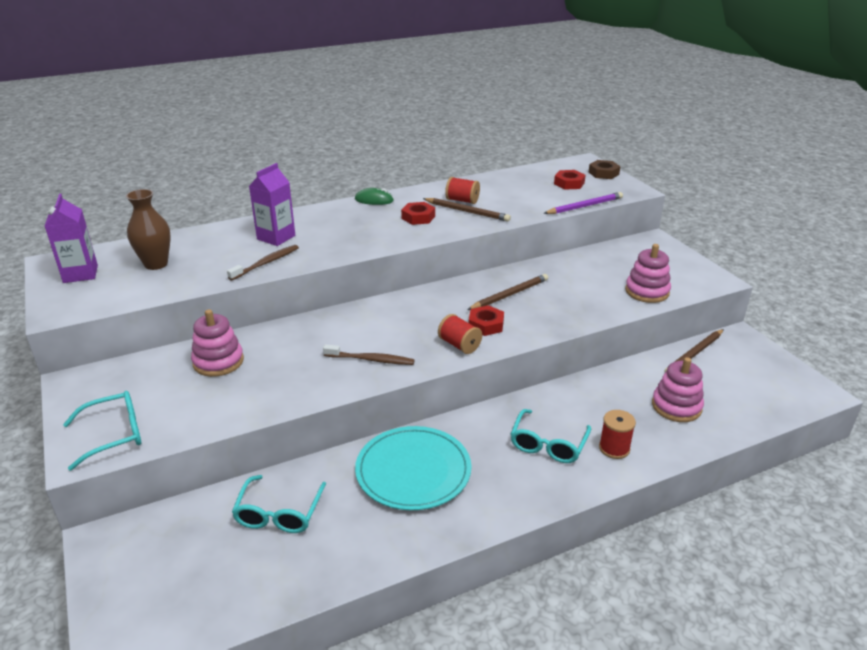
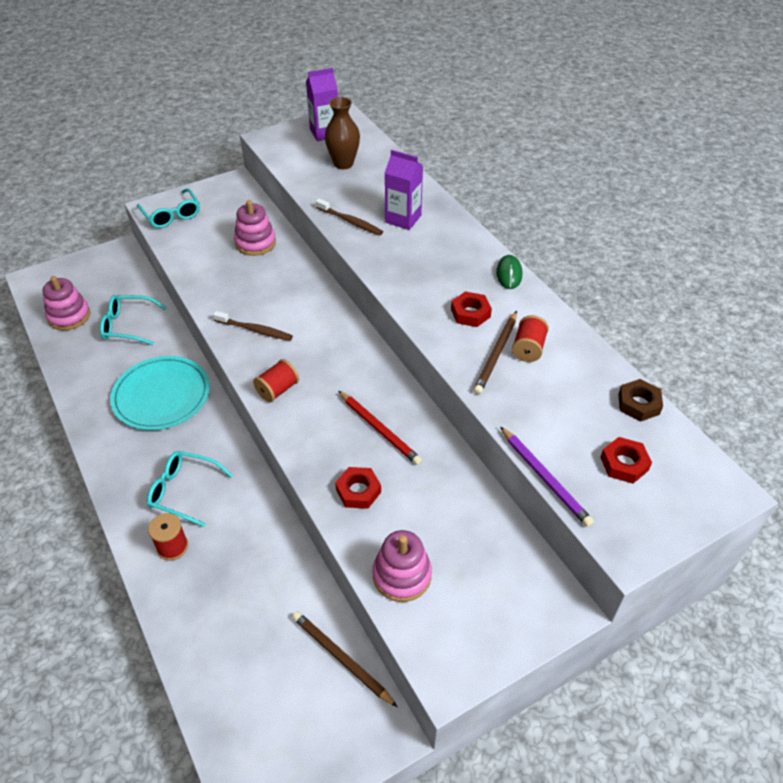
camera: 85 degrees right, 15 degrees up
brown toothbrush [323,344,415,365] -> brown toothbrush turned 75 degrees counterclockwise [213,311,293,341]
brown pencil [467,274,548,310] -> red pencil [338,391,422,465]
red nut [469,305,504,336] -> red nut moved to [335,467,381,509]
brown nut [589,160,620,179] -> brown nut moved to [618,379,663,422]
pink stacking toy [652,357,704,422] -> pink stacking toy moved to [43,276,90,331]

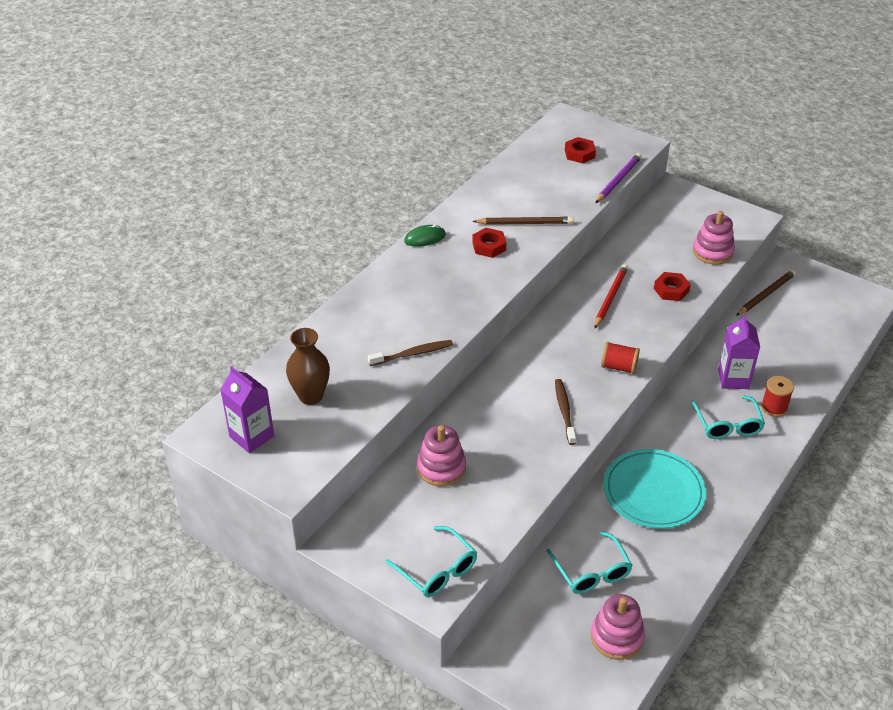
camera: 115 degrees left, 5 degrees down
turquoise glasses [137,188,200,228] -> turquoise glasses turned 105 degrees clockwise [386,526,477,597]
brown pencil [292,611,397,707] -> brown pencil turned 150 degrees counterclockwise [736,270,796,316]
brown toothbrush [316,198,383,236] -> brown toothbrush turned 60 degrees clockwise [368,340,453,366]
purple carton [385,150,423,230] -> purple carton moved to [718,314,760,389]
red spool [512,315,549,362] -> none
brown nut [618,379,663,422] -> none

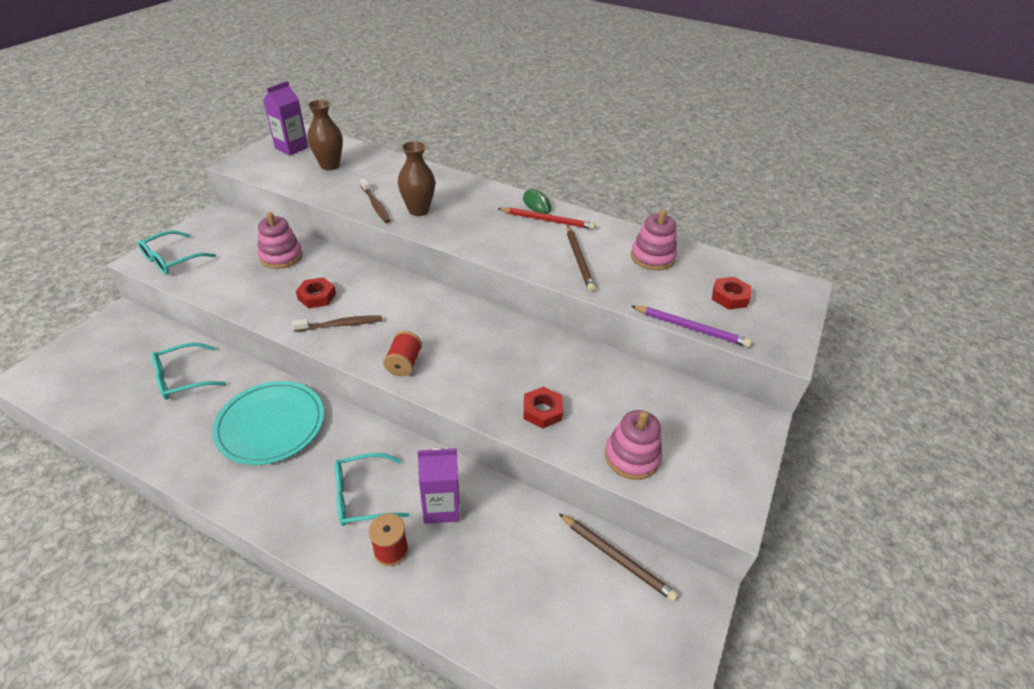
camera: 80 degrees right, 0 degrees up
red nut [472,228,506,258] -> red nut moved to [296,277,336,308]
pink stacking toy [591,594,645,660] -> pink stacking toy moved to [631,209,677,271]
red pencil [594,264,628,329] -> red pencil moved to [497,207,595,230]
none -> brown vase [398,141,435,216]

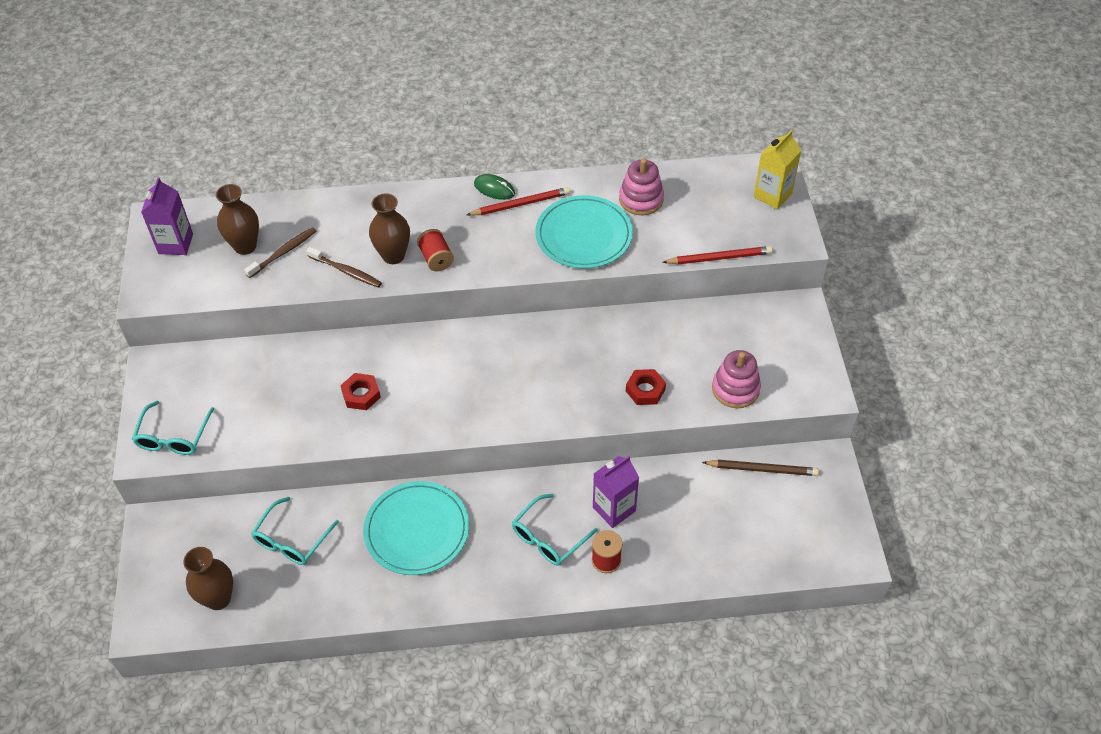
camera: 30 degrees left, 10 degrees up
pink stacking toy [258,212,303,269] -> none
brown toothbrush [292,316,382,332] -> brown toothbrush moved to [244,227,316,278]
red spool [383,331,422,377] -> red spool moved to [417,229,454,272]
brown pencil [567,225,595,292] -> turquoise plate [535,195,633,269]
purple pencil [631,306,752,347] -> red pencil [662,246,773,264]
red nut [712,277,751,309] -> none
none -> brown vase [183,547,233,610]
none -> yellow carton [754,131,802,209]

